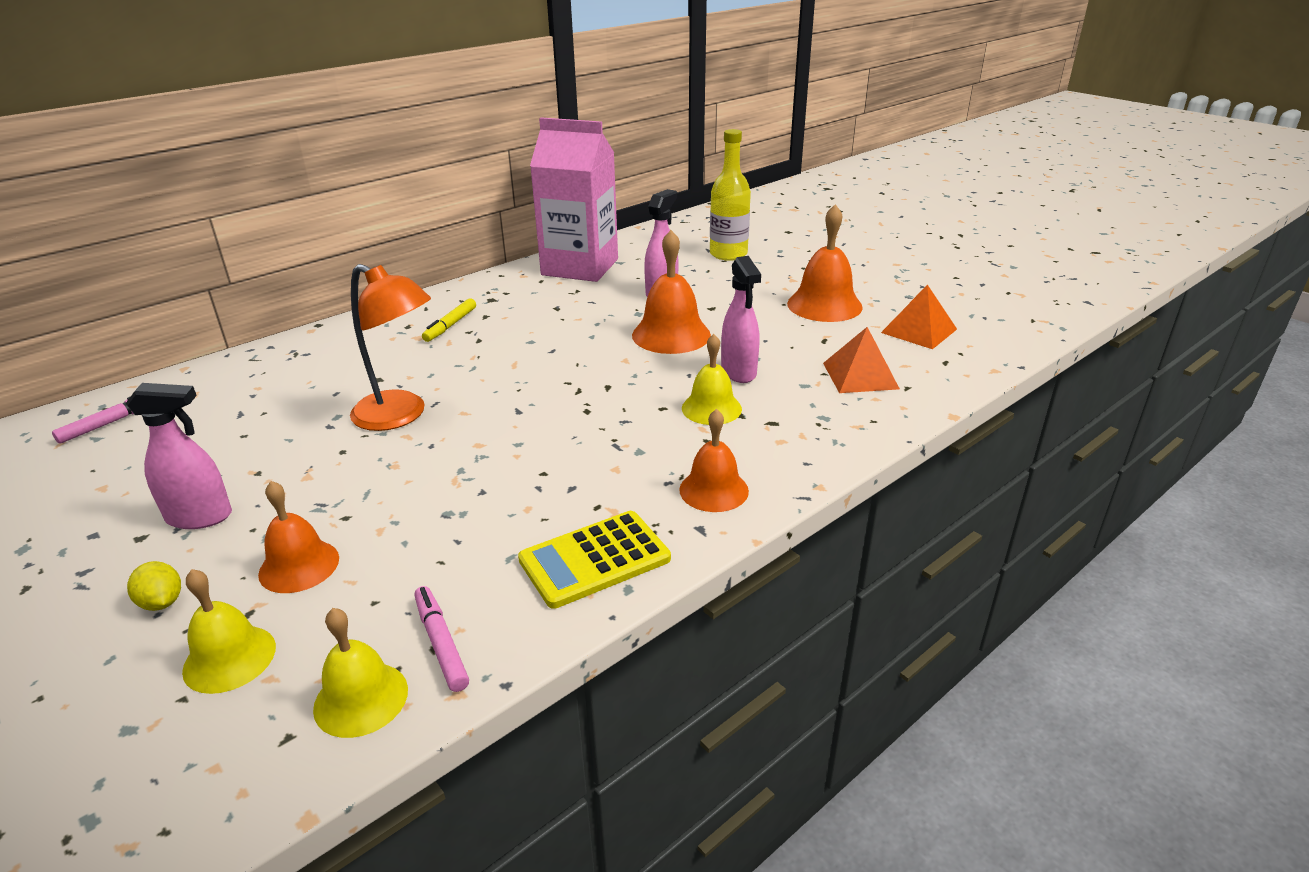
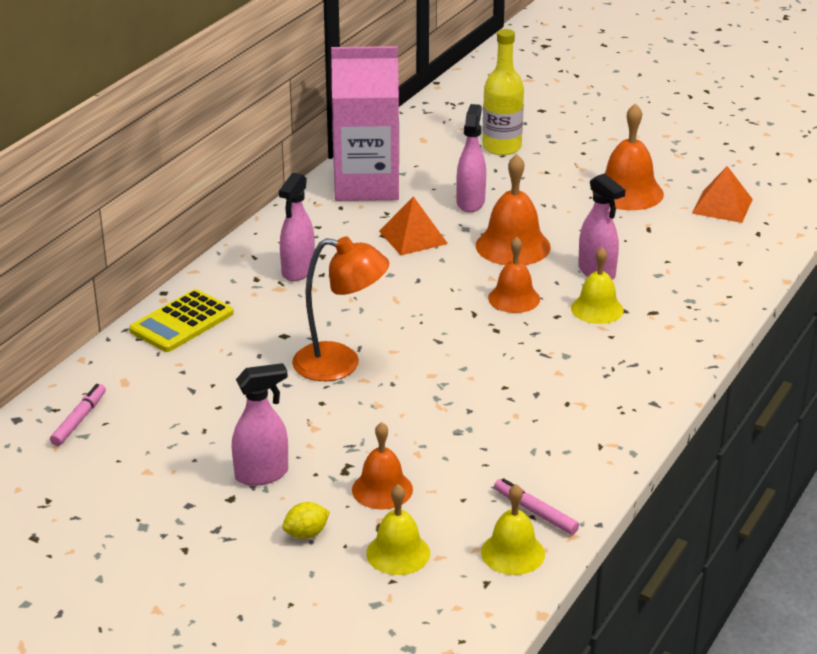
camera: 20 degrees left, 0 degrees up
yellow lemon [127,561,181,611] -> yellow lemon turned 60 degrees counterclockwise [282,502,330,539]
yellow marker [422,298,476,342] -> pink spray bottle [279,173,315,281]
yellow calculator [518,511,671,609] -> yellow calculator moved to [129,289,234,352]
orange bell [679,409,749,512] -> orange bell moved to [488,237,540,313]
orange pyramid [823,327,900,393] -> orange pyramid moved to [379,196,448,255]

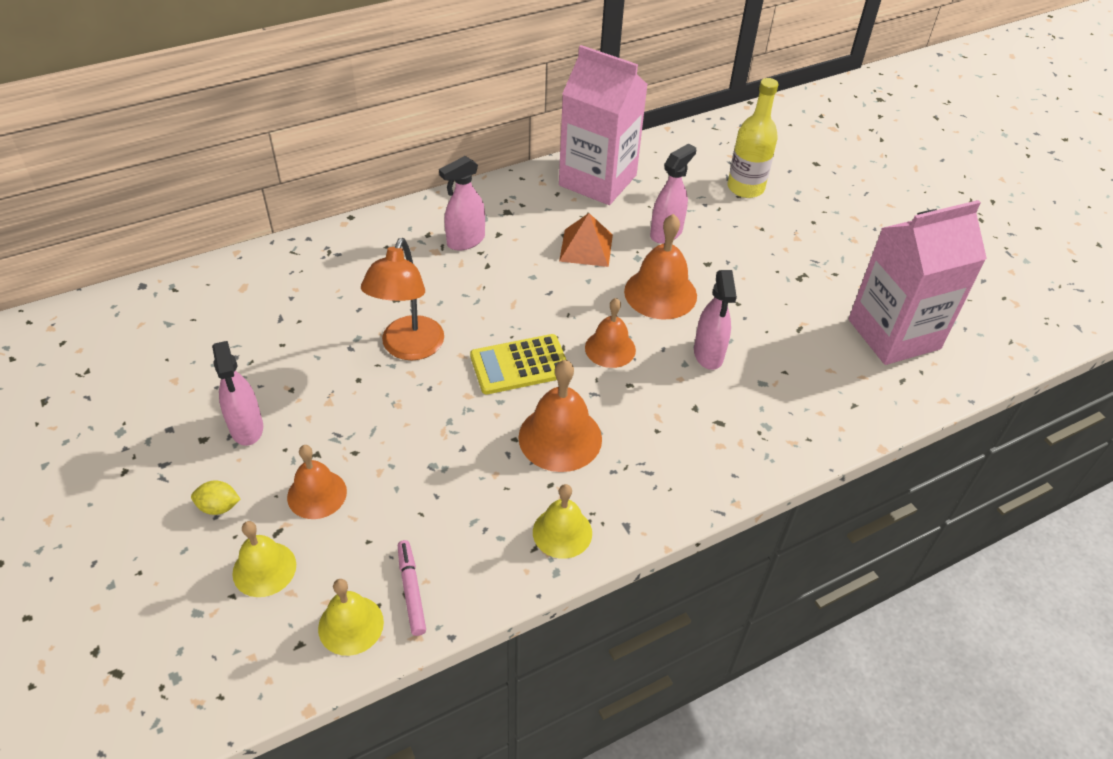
camera: 30 degrees right, 15 degrees up
pink marker [50,384,106,446] -> none
yellow calculator [129,289,234,352] -> yellow calculator moved to [470,334,566,394]
pink spray bottle [232,363,288,486] -> pink spray bottle turned 60 degrees clockwise [212,341,263,446]
orange lamp [292,236,389,381] -> orange lamp turned 60 degrees clockwise [361,238,444,360]
yellow bell [571,247,624,324] -> yellow bell moved to [533,484,592,559]
orange bell [592,103,664,210] -> orange bell moved to [518,360,602,472]
orange pyramid [692,166,753,223] -> pink carton [848,200,987,365]

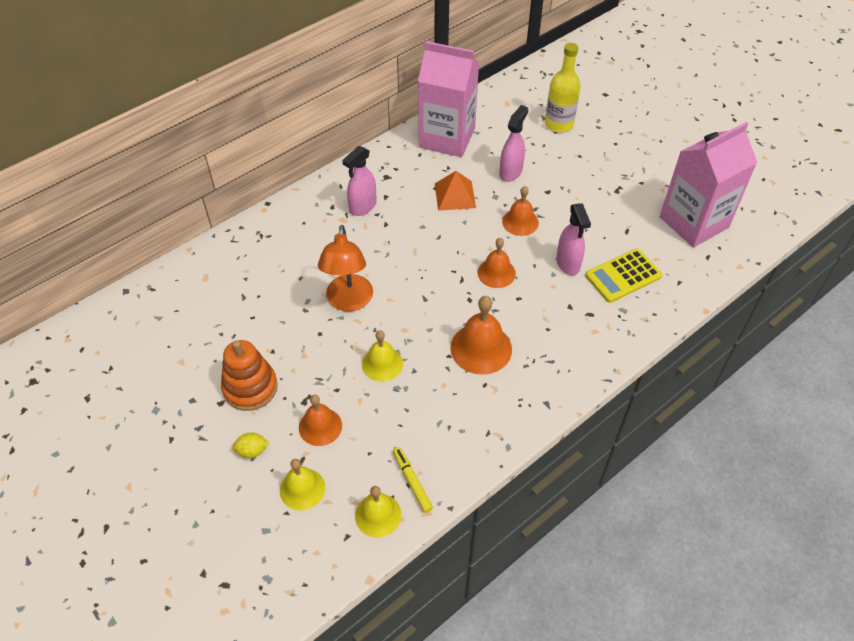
camera: 10 degrees left, 5 degrees up
pink spray bottle [212,341,263,446] -> orange stacking toy [221,340,278,411]
pink marker [398,540,426,636] -> yellow marker [393,447,433,513]
yellow calculator [470,334,566,394] -> yellow calculator moved to [585,248,662,303]
yellow bell [533,484,592,559] -> yellow bell moved to [362,330,403,382]
orange bell [624,214,697,319] -> orange bell [502,186,539,236], size x0.66

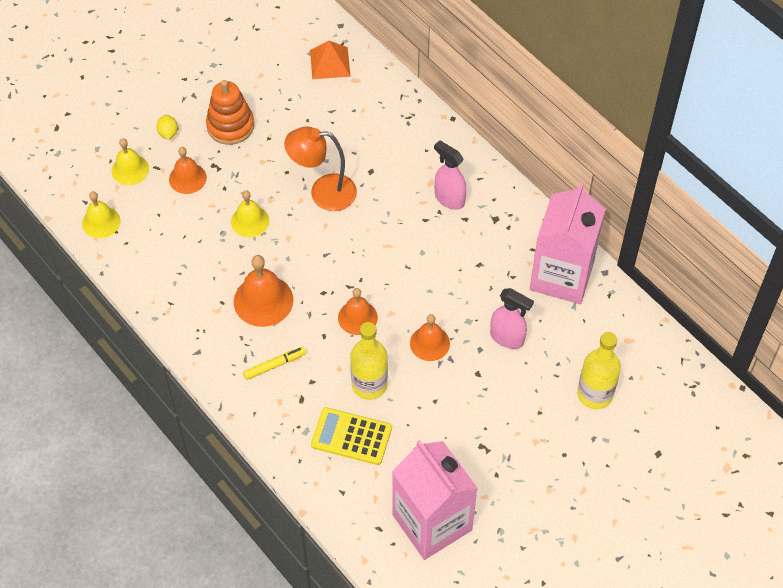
camera: 90 degrees right, 5 degrees up
yellow marker [393,447,433,513] -> yellow marker moved to [243,347,306,380]
orange pyramid [435,171,476,211] -> orange pyramid moved to [310,41,351,79]
pink spray bottle [556,203,591,275] -> yellow bottle [350,322,388,400]
yellow calculator [585,248,662,303] -> yellow calculator turned 45 degrees counterclockwise [311,407,392,465]

